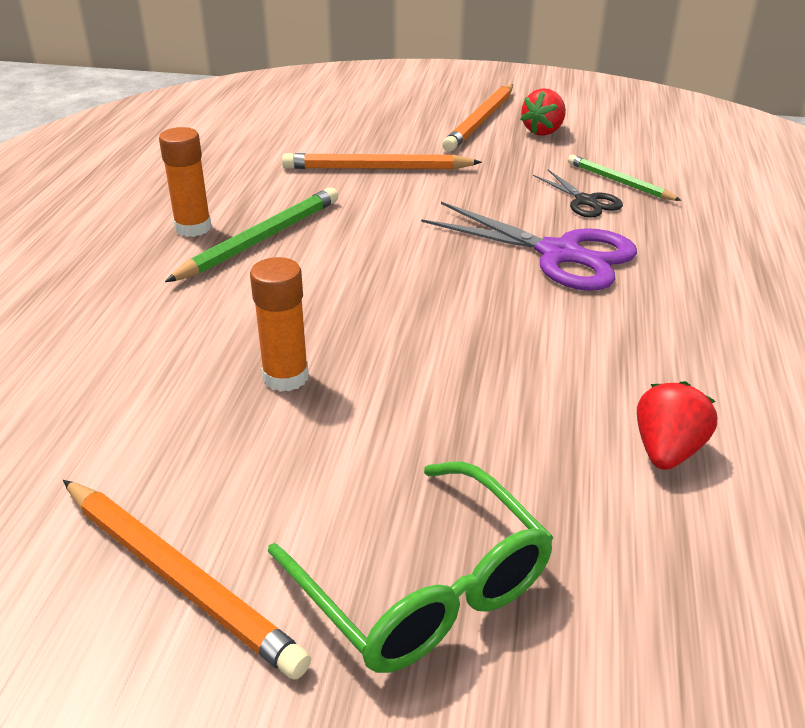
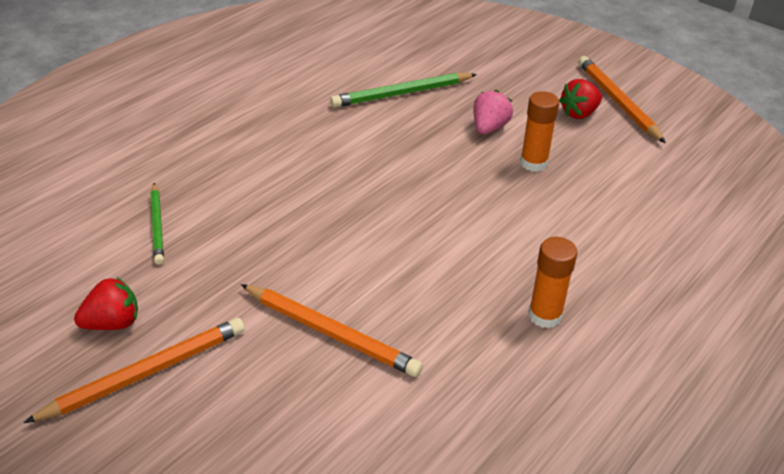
camera: 150 degrees left, 5 degrees up
green pencil [165,187,338,282] -> green pencil moved to [330,73,477,108]
green glasses [268,461,554,673] -> none
purple scissors [421,202,637,291] -> none
black scissors [533,170,623,218] -> none
red strawberry [637,381,717,470] -> red strawberry moved to [559,79,602,119]
none -> pink strawberry [473,90,513,134]

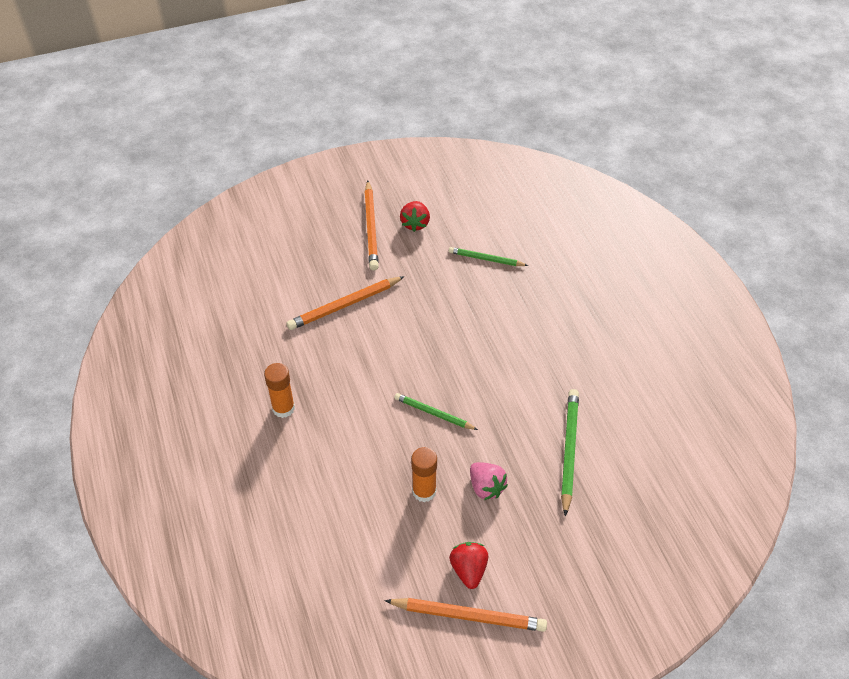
camera: 120 degrees right, 10 degrees up
none -> green pencil [394,393,478,430]

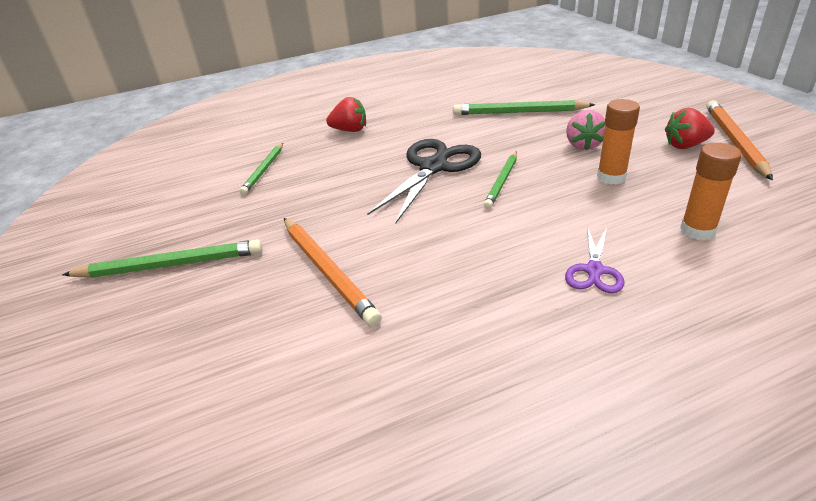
camera: 90 degrees left, 15 degrees down
orange glue stick [264,363,295,418] -> orange glue stick moved to [680,143,742,240]
orange pencil [364,181,379,270] -> green pencil [62,239,263,278]
red strawberry [400,201,430,232] -> red strawberry moved to [326,97,366,132]
pink strawberry [470,462,508,500] -> pink strawberry turned 135 degrees clockwise [566,110,605,150]
none -> black scissors [367,139,481,224]
none -> purple scissors [565,226,625,293]

